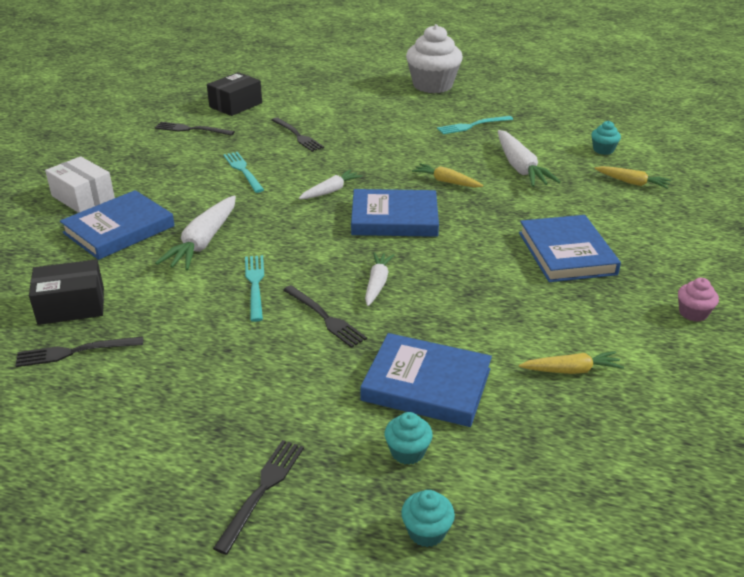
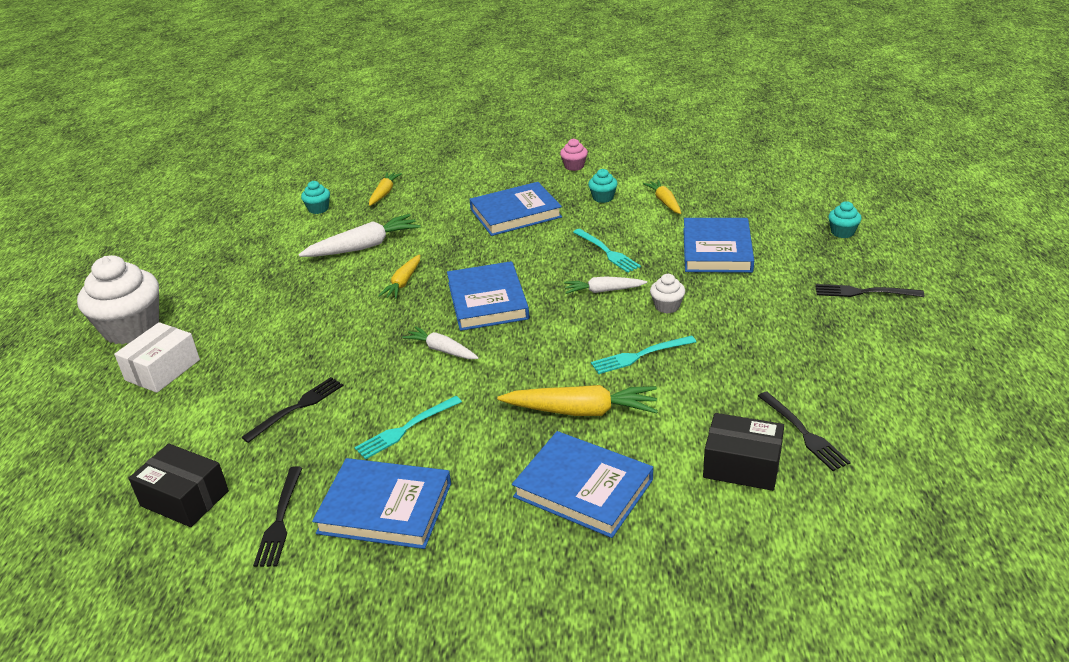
camera: 100 degrees left, 0 degrees up
black box [29,259,104,325] -> black box turned 45 degrees counterclockwise [703,413,784,491]
white box [45,156,115,213] -> white box moved to [114,322,200,393]
white carrot [155,195,236,270] -> yellow carrot [497,385,658,416]
black fork [283,285,367,348] -> white cupcake [650,274,685,314]
turquoise cupcake [385,412,433,465] -> turquoise cupcake moved to [588,169,618,203]
turquoise fork [437,116,513,134] -> turquoise fork moved to [573,229,641,273]
none -> blue book [312,458,451,549]

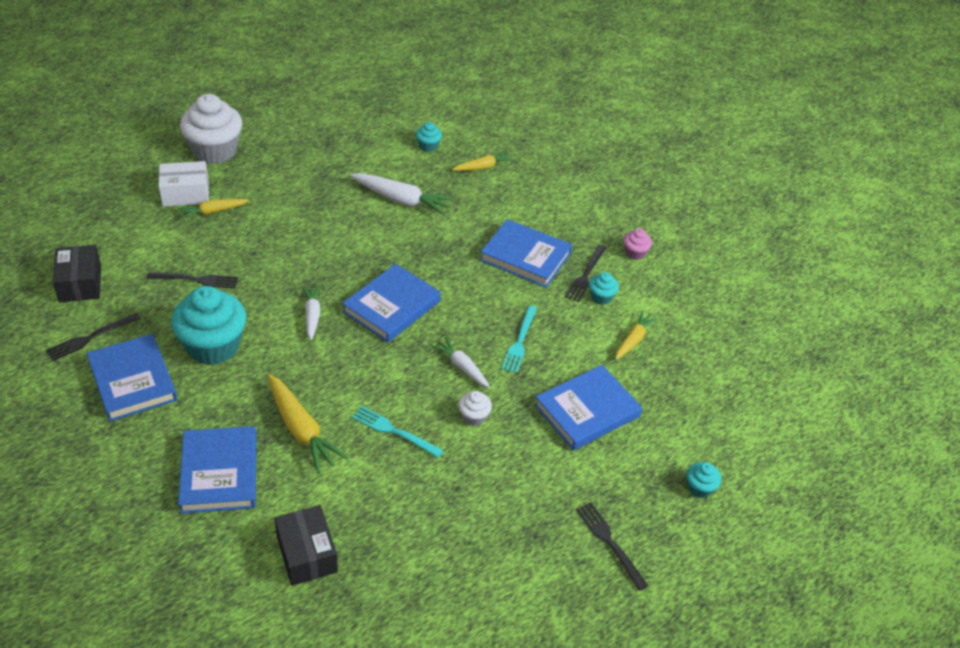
camera: 45 degrees right, 10 degrees up
turquoise fork [355,396,462,460] -> turquoise cupcake [171,286,246,365]
yellow carrot [378,254,420,299] -> yellow carrot moved to [178,199,249,219]
black fork [758,391,851,471] -> black fork moved to [565,245,606,302]

